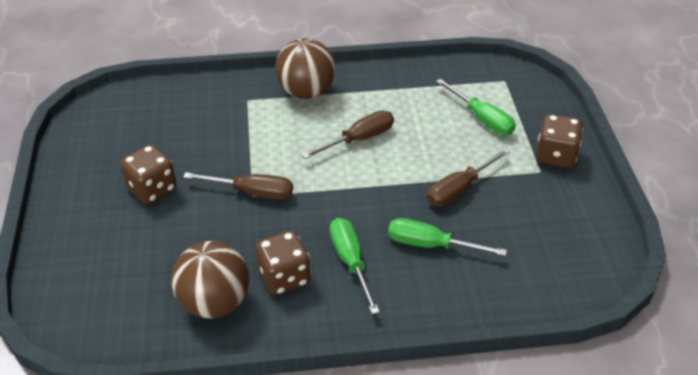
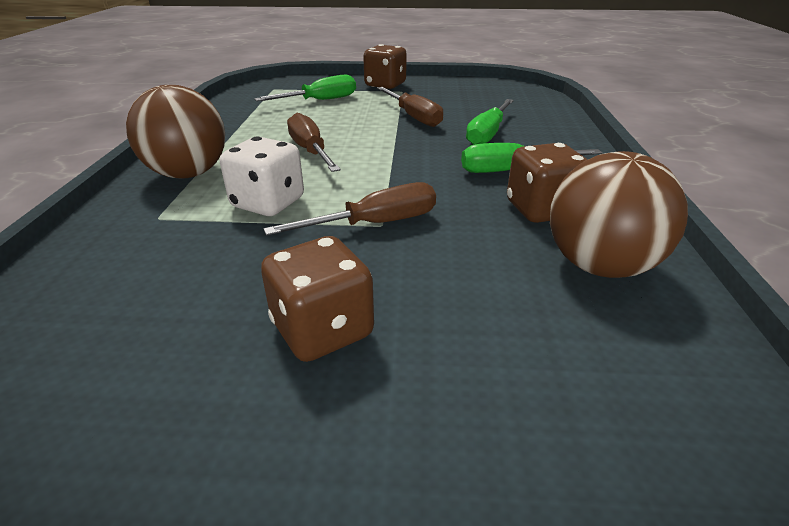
camera: 80 degrees left, 10 degrees down
brown screwdriver [183,172,293,200] -> brown screwdriver turned 45 degrees clockwise [264,182,436,236]
none -> white dice [220,137,304,216]

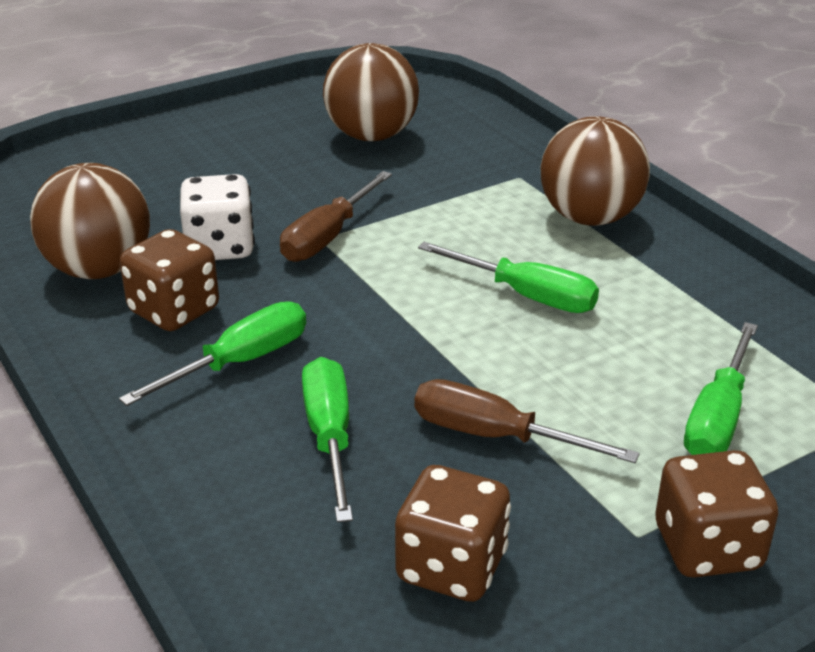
camera: 145 degrees right, 0 degrees up
white dice [220,137,304,216] -> white dice moved to [180,174,255,260]
brown dice [261,236,374,362] -> brown dice moved to [395,465,511,602]
brown screwdriver [287,113,341,172] -> green screwdriver [418,242,599,313]
none -> brown ball [323,43,419,141]

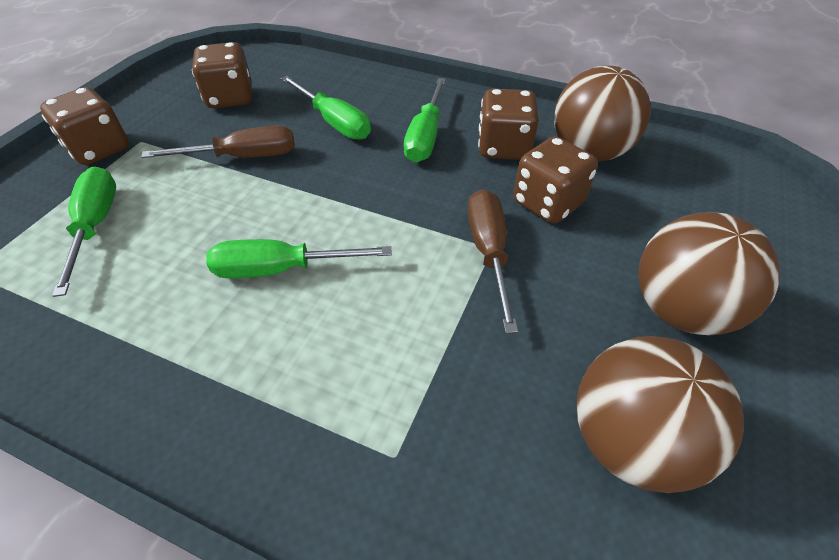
camera: 145 degrees right, 15 degrees up
white dice [180,174,255,260] -> brown dice [513,136,598,224]
brown ball [541,116,650,226] -> brown ball moved to [638,212,780,336]

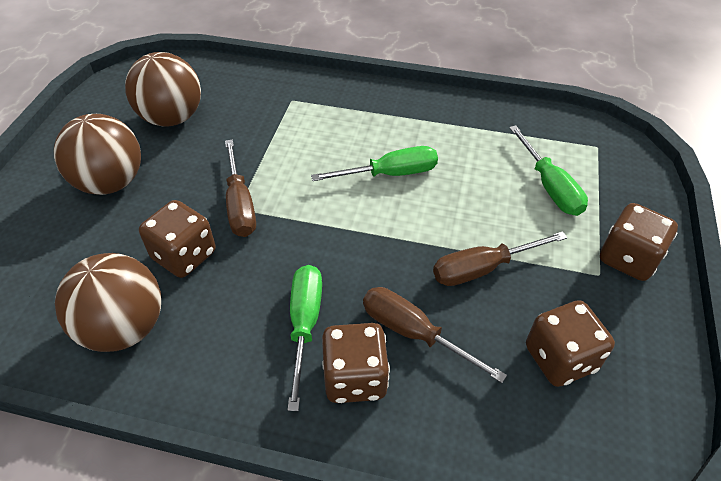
camera: 170 degrees right, 0 degrees up
green screwdriver [281,76,371,140] -> brown screwdriver [363,287,507,383]
brown dice [478,89,539,160] -> brown dice moved to [322,323,390,403]

